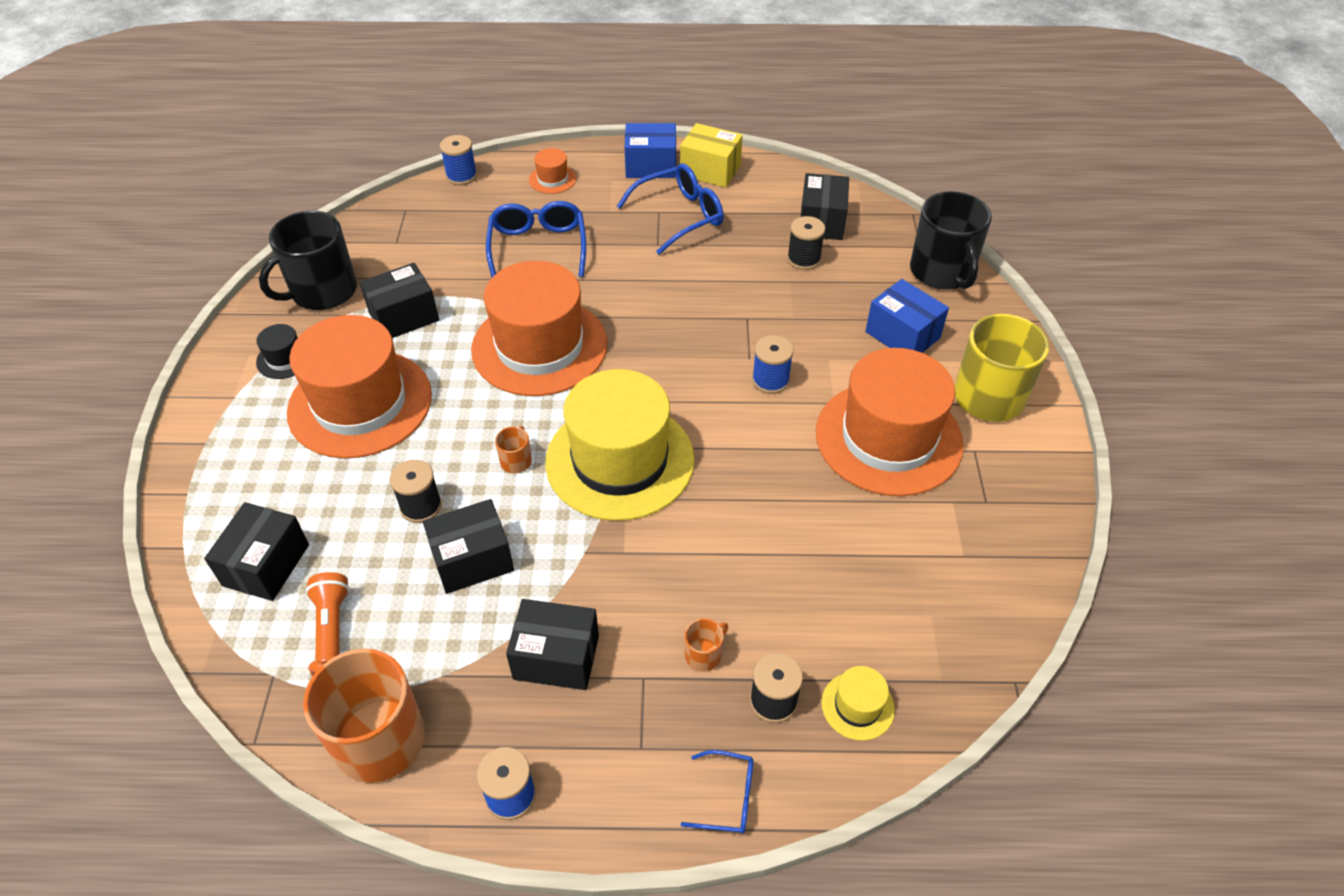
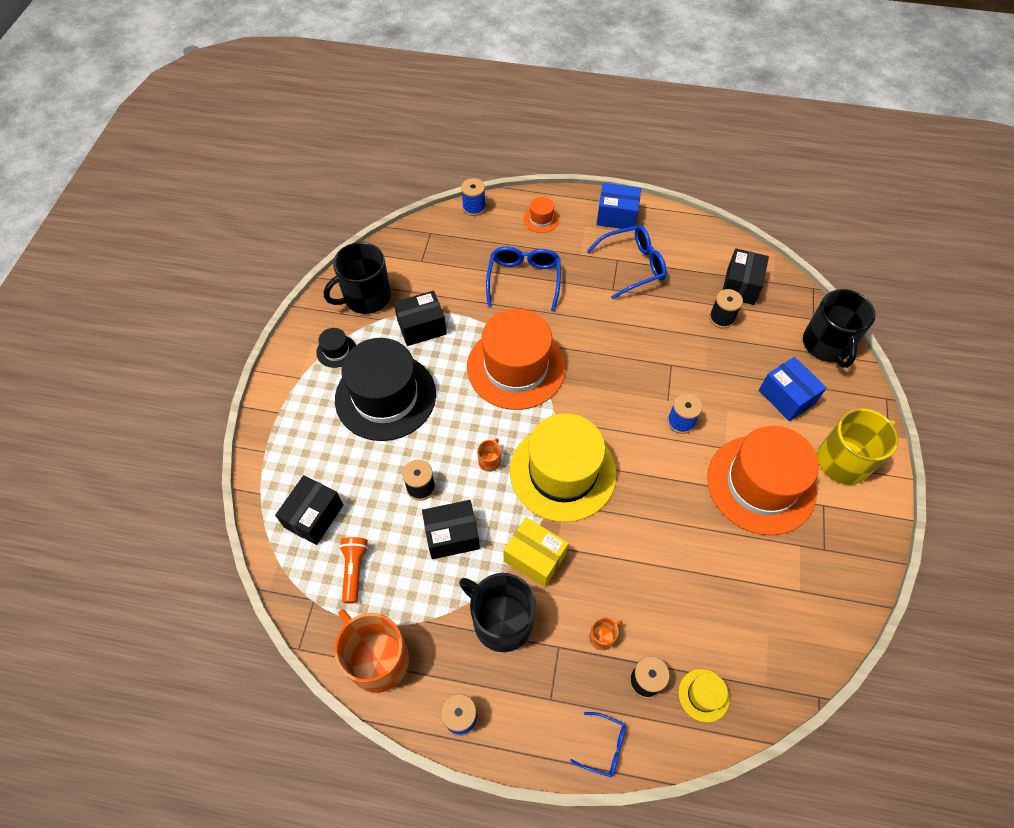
camera: 10 degrees right, 10 degrees up
orange hat [287,315,432,459] -> black hat [335,338,436,441]
black box [506,599,599,690] -> black mug [459,573,536,652]
yellow box [680,123,743,188] -> yellow box moved to [504,517,569,587]

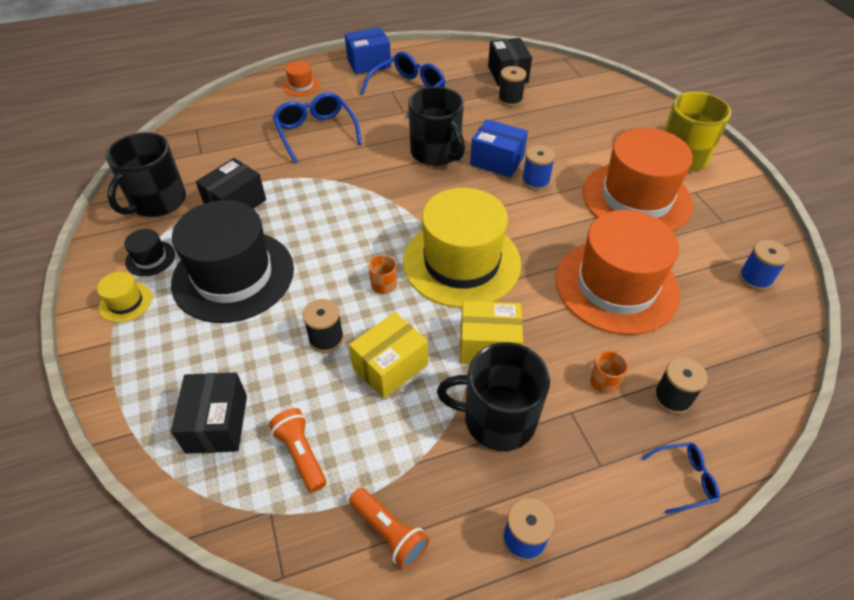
camera: 30 degrees left, 10 degrees down
orange mug [334,609,409,693] -> orange flashlight [349,488,429,569]
black box [422,500,480,559] -> yellow box [349,312,428,399]
blue spool [461,178,486,216] -> blue spool moved to [739,240,790,291]
orange hat [467,309,566,410] -> orange hat moved to [555,210,680,335]
yellow hat [679,669,730,722] -> yellow hat moved to [97,272,152,323]
blue box [759,357,827,421] -> blue box moved to [470,119,528,178]
black mug [803,289,876,368] -> black mug moved to [408,87,465,166]

